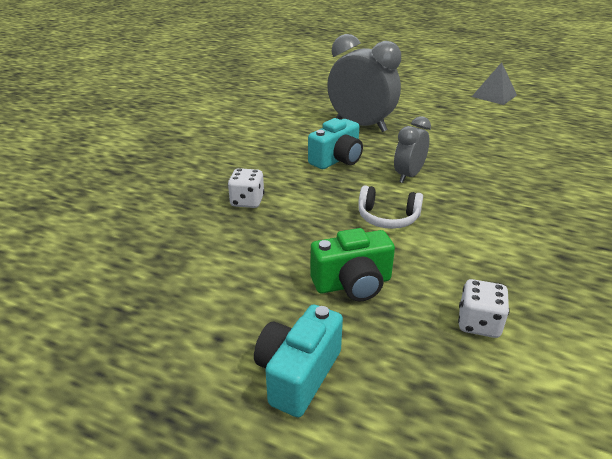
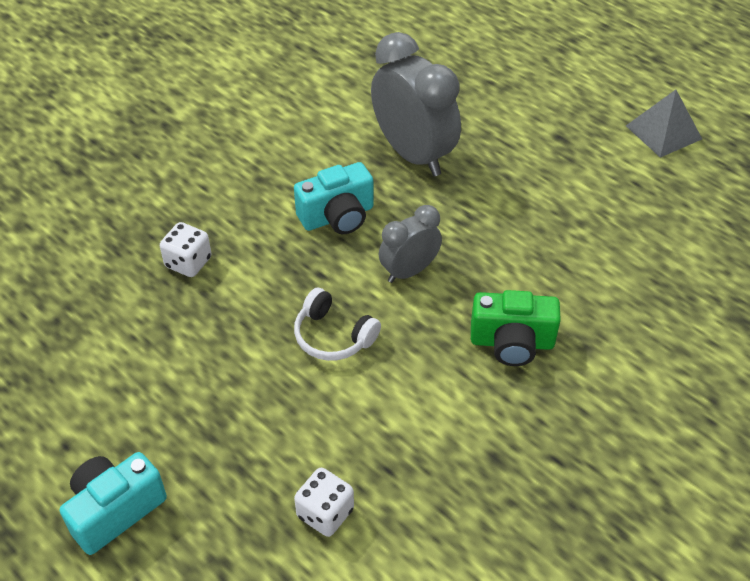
camera: 20 degrees right, 15 degrees up
green camera [311,228,395,302] -> green camera moved to [471,290,561,366]

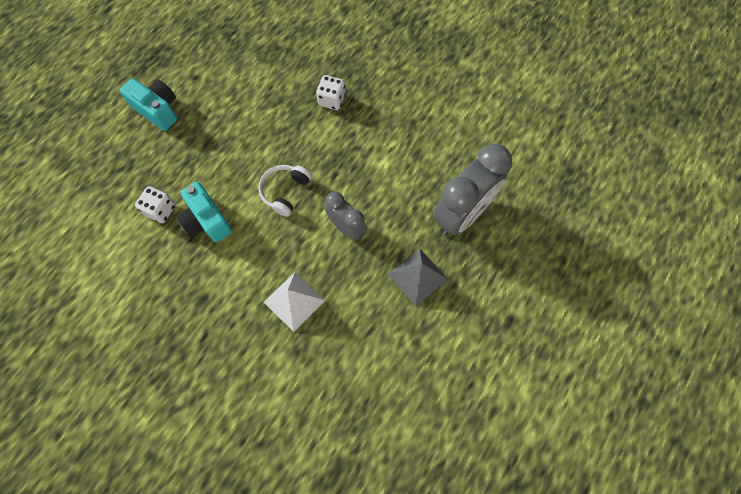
camera: 80 degrees right, 20 degrees up
turquoise camera [294,162,373,234] -> turquoise camera moved to [176,182,232,243]
green camera [471,290,561,366] -> white pyramid [264,272,326,332]
grey pyramid [626,90,702,158] -> grey pyramid moved to [388,248,448,306]

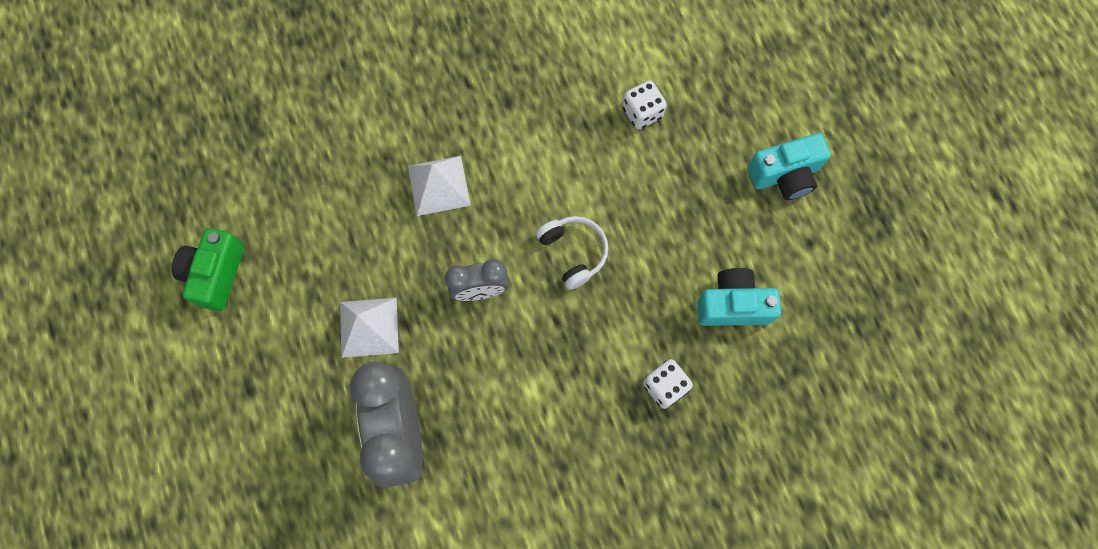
camera: 125 degrees right, 5 degrees up
turquoise camera [176,182,232,243] -> turquoise camera moved to [697,268,781,326]
grey pyramid [388,248,448,306] -> white pyramid [340,297,399,358]
none -> green camera [172,228,244,311]

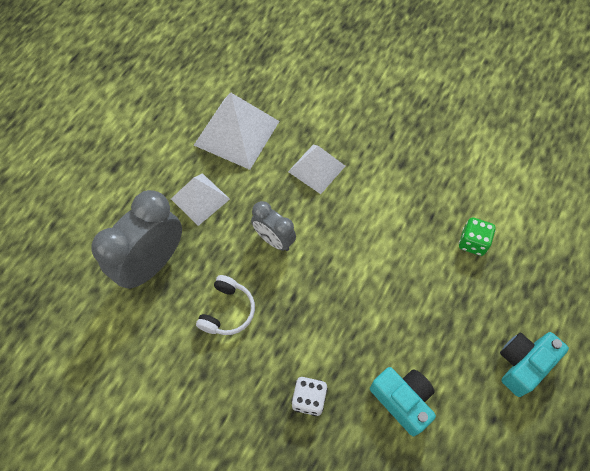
camera: 50 degrees right, 10 degrees down
green camera [172,228,244,311] -> none
white headphones [536,216,608,290] -> white headphones moved to [196,275,255,335]
white dice [622,80,667,130] -> green dice [459,218,496,256]
turquoise camera [747,133,831,200] -> turquoise camera turned 105 degrees clockwise [500,332,569,397]
none -> white pyramid [194,93,280,170]

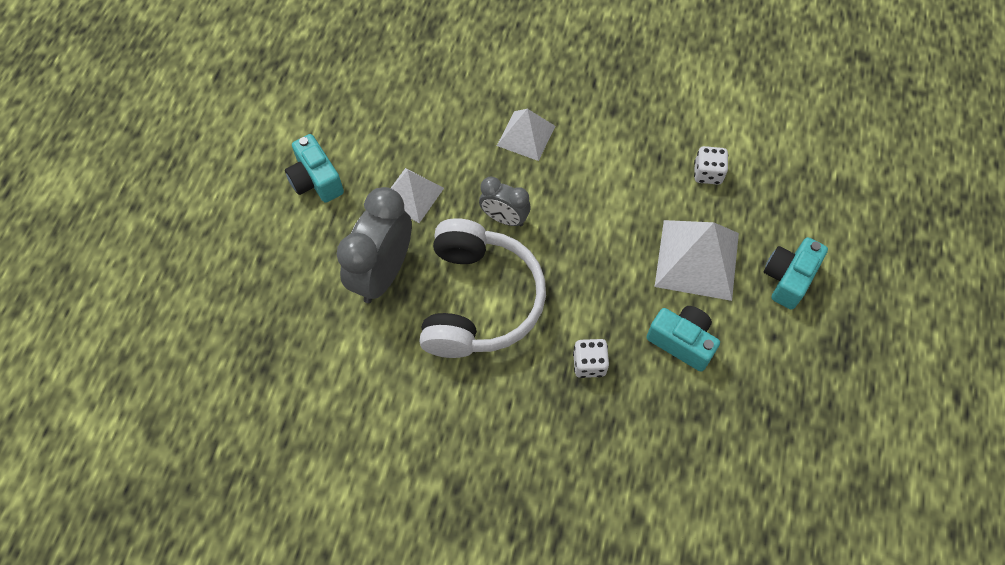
camera: 15 degrees left, 0 degrees up
white pyramid [194,93,280,170] -> white pyramid moved to [654,220,739,301]
white headphones [196,275,255,335] -> white headphones [419,218,546,358], size x2.18
green dice [459,218,496,256] -> white dice [694,146,728,185]
none -> turquoise camera [285,134,344,203]

